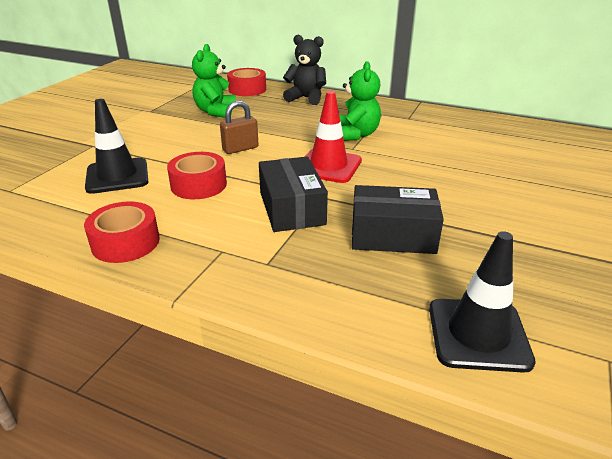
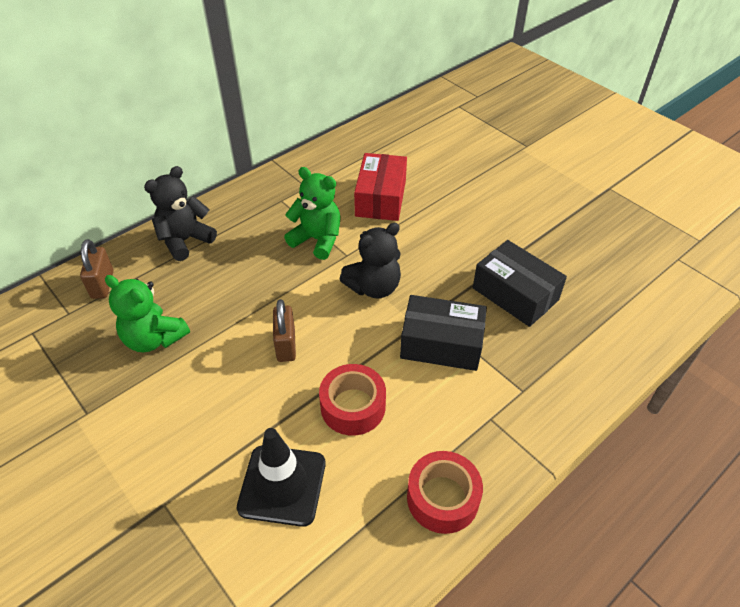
camera: 65 degrees left, 15 degrees up
red tape [227,68,266,96] -> brown padlock [80,239,114,299]
red traffic cone [305,91,362,183] -> black teddy bear [339,223,401,299]
black box [352,185,444,254] -> black box turned 75 degrees counterclockwise [473,240,567,327]
black traffic cone [429,231,536,373] -> none
none -> red box [354,153,407,221]

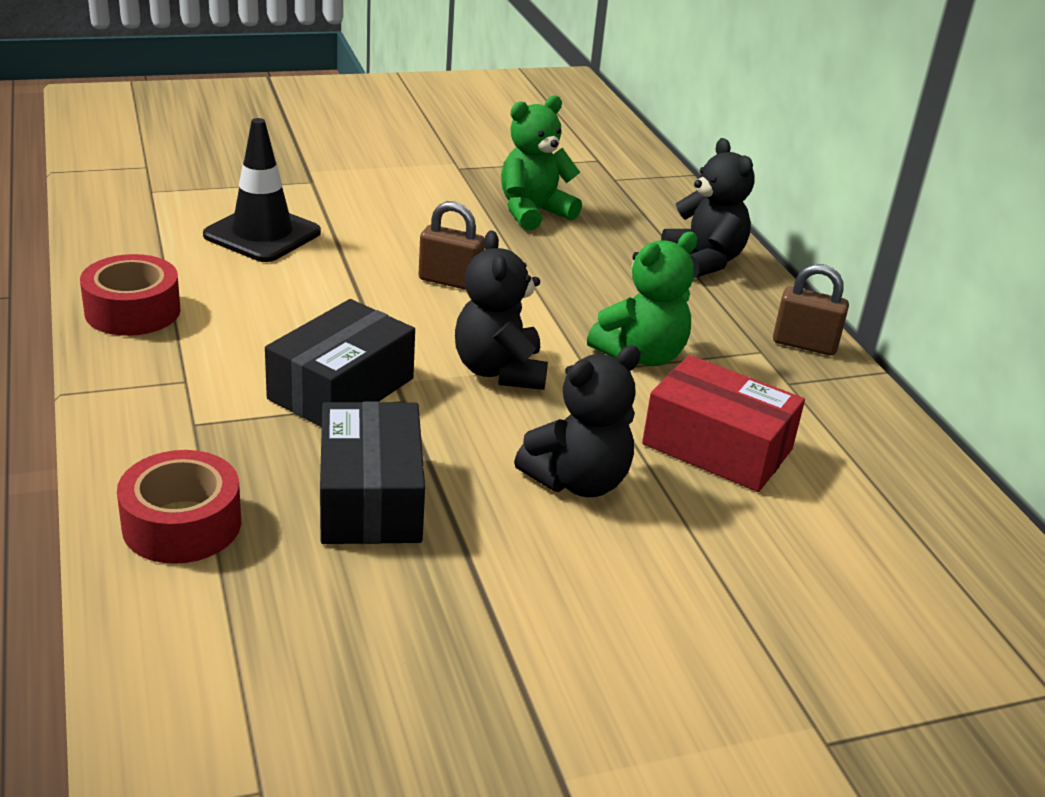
camera: 110 degrees right, 15 degrees down
brown padlock [80,239,114,299] -> brown padlock moved to [773,264,849,356]
red tape [319,364,386,436] -> red tape moved to [117,450,241,564]
black box [473,240,567,327] -> black box turned 75 degrees counterclockwise [320,401,425,544]
none -> black teddy bear [514,345,641,497]

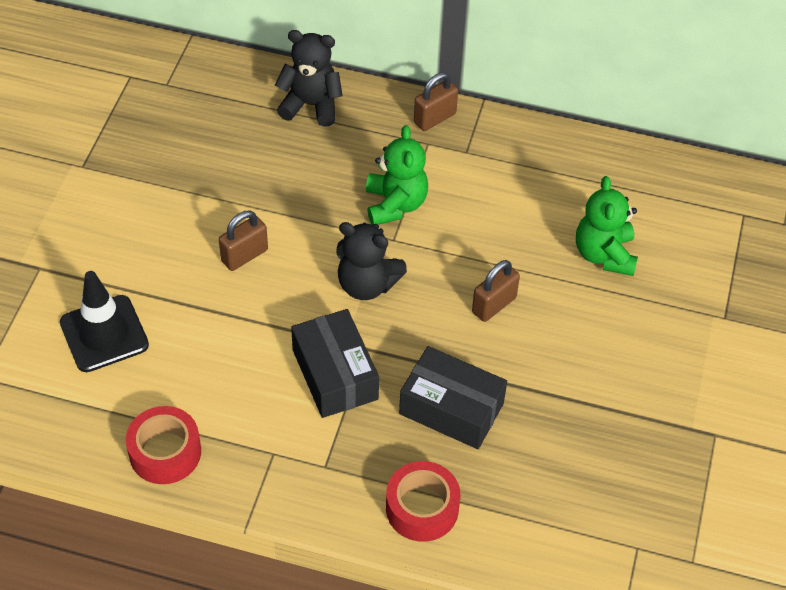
camera: 55 degrees left, 20 degrees up
green teddy bear [501,95,582,230] -> green teddy bear moved to [576,176,638,276]
black teddy bear [514,345,641,497] -> brown padlock [472,260,520,322]
red box [642,355,805,492] -> none

